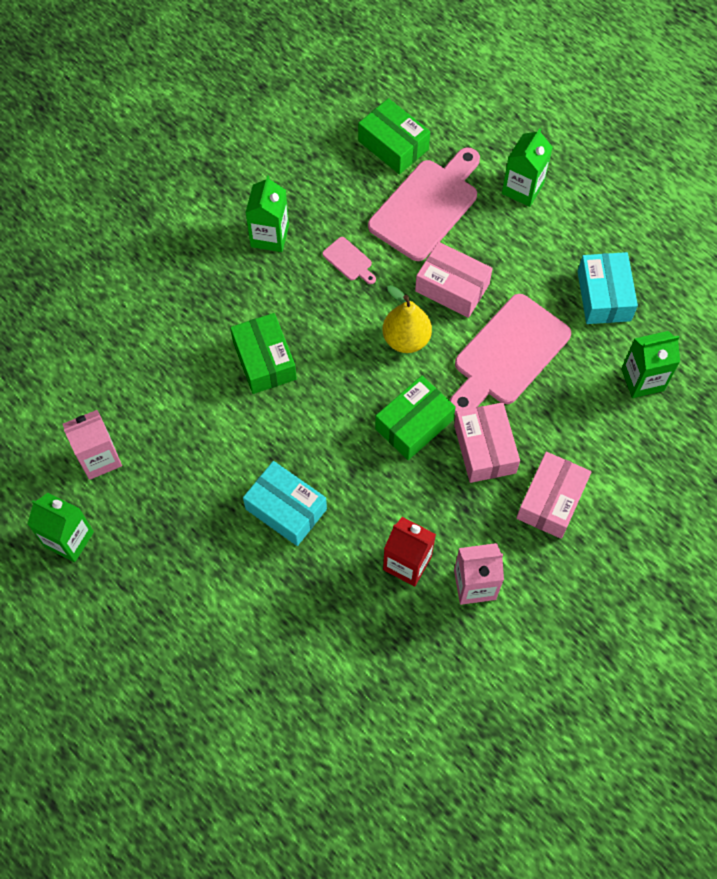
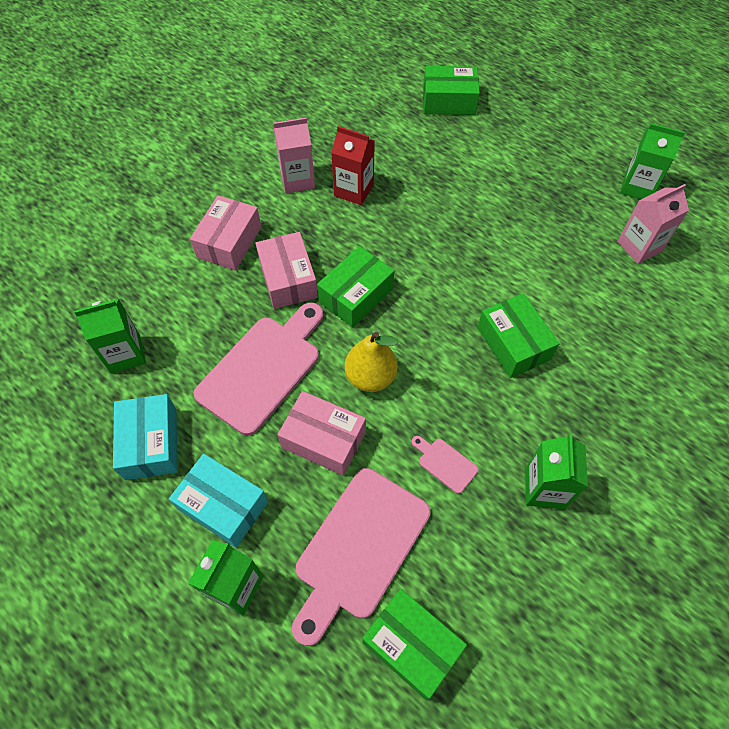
camera: 175 degrees right, 5 degrees down
turquoise box [243,461,327,546] -> turquoise box moved to [169,454,268,548]
none -> green box [423,66,480,115]

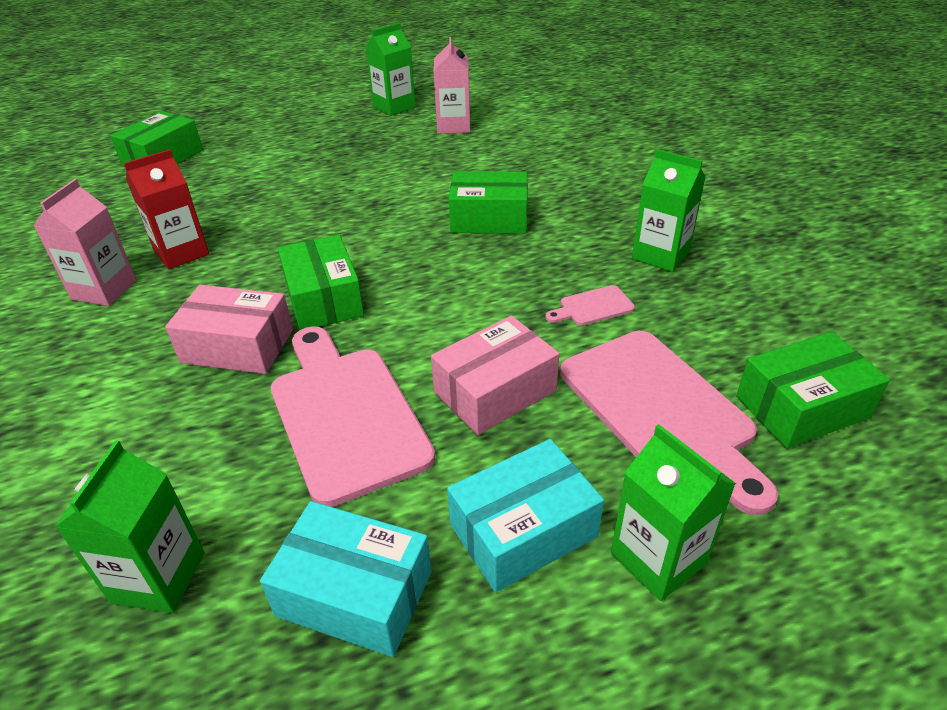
camera: 60 degrees left, 20 degrees down
pink box [190,195,261,271] -> none
yellow pear [345,332,398,392] -> none

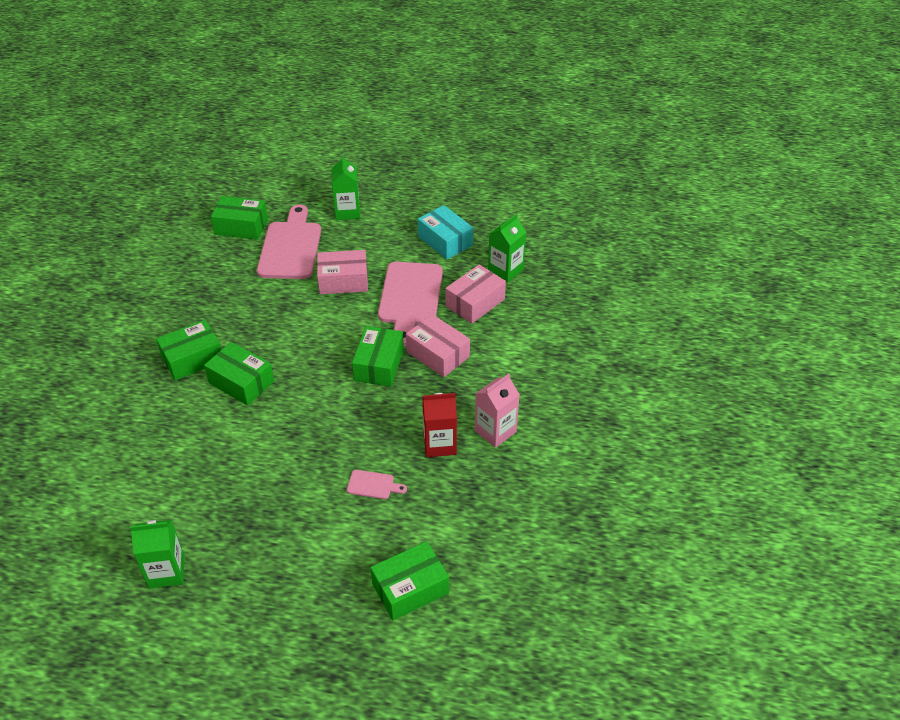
camera: 150 degrees left, 5 degrees up
pink carton [433,37,471,134] -> none
turquoise box [447,439,604,592] -> none
pink cutting board [545,285,635,326] -> pink cutting board moved to [347,470,407,499]
green carton [632,149,706,272] -> none
none -> green box [156,320,222,381]
none -> pink box [445,265,506,324]

